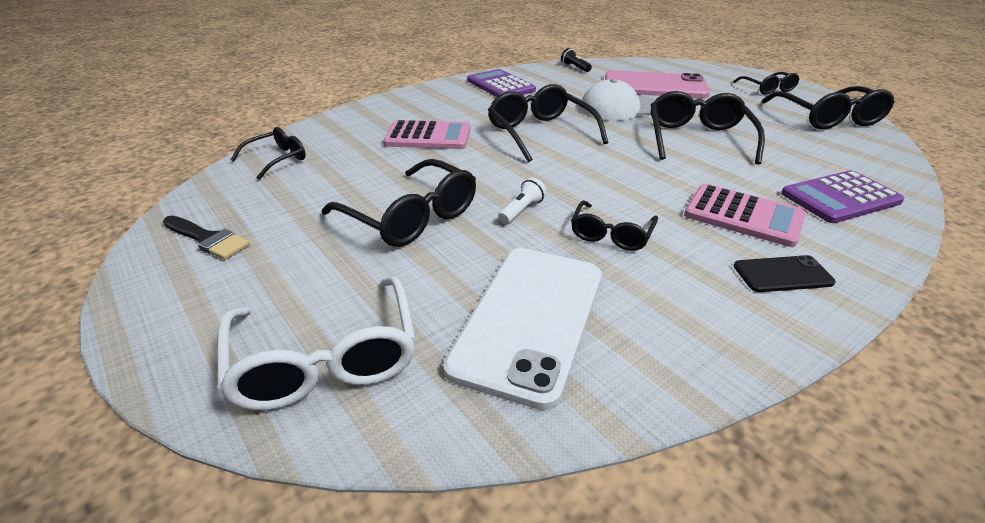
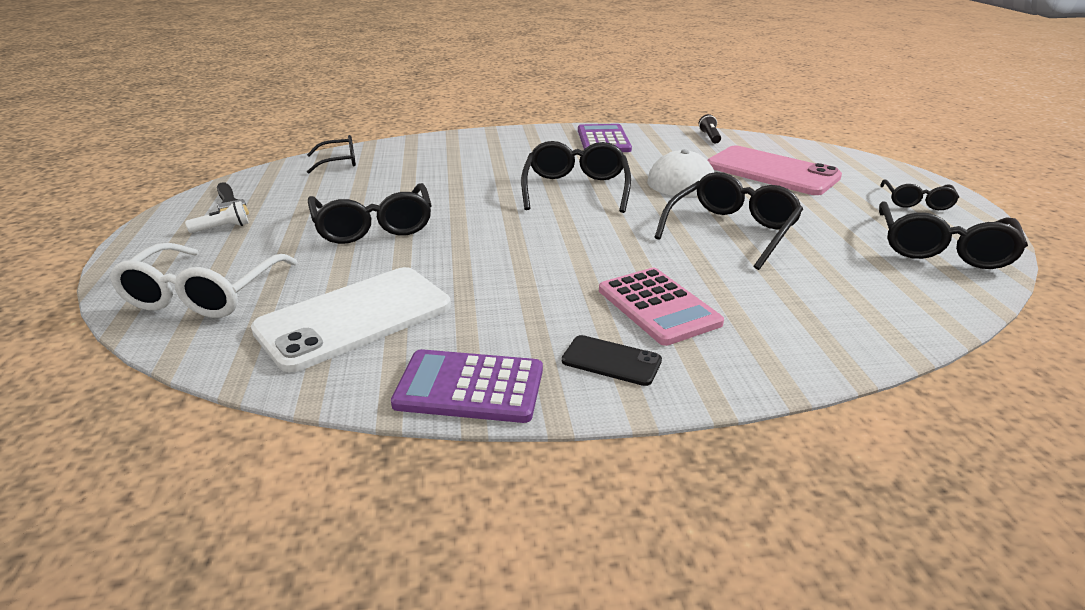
camera: 30 degrees right, 5 degrees down
pink calculator [383,120,470,149] -> none
white flashlight [498,178,546,224] -> white flashlight moved to [185,201,249,233]
black glasses [571,200,658,251] -> none
purple calculator [781,170,904,223] -> purple calculator moved to [391,349,543,423]

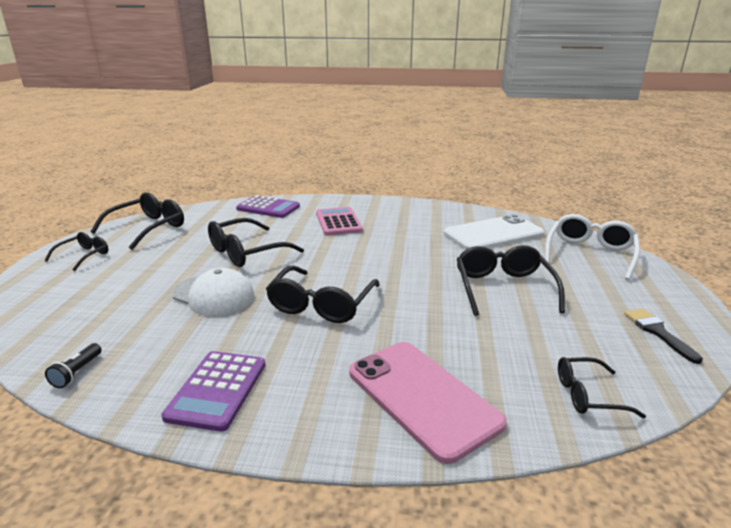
camera: 165 degrees left, 5 degrees down
white flashlight [185,201,249,233] -> none
purple calculator [391,349,543,423] -> purple calculator moved to [236,195,300,218]
black phone [562,335,662,386] -> none
pink phone [708,146,842,195] -> pink phone moved to [349,342,507,464]

